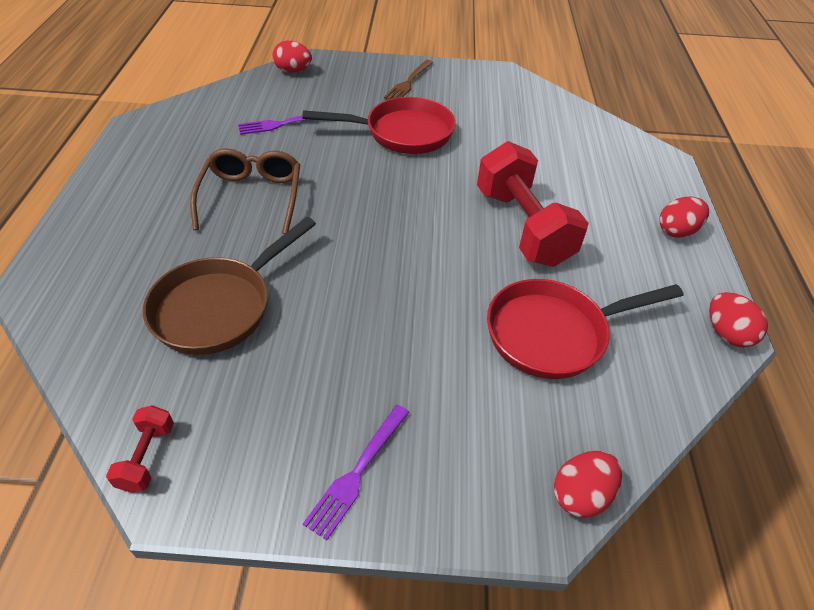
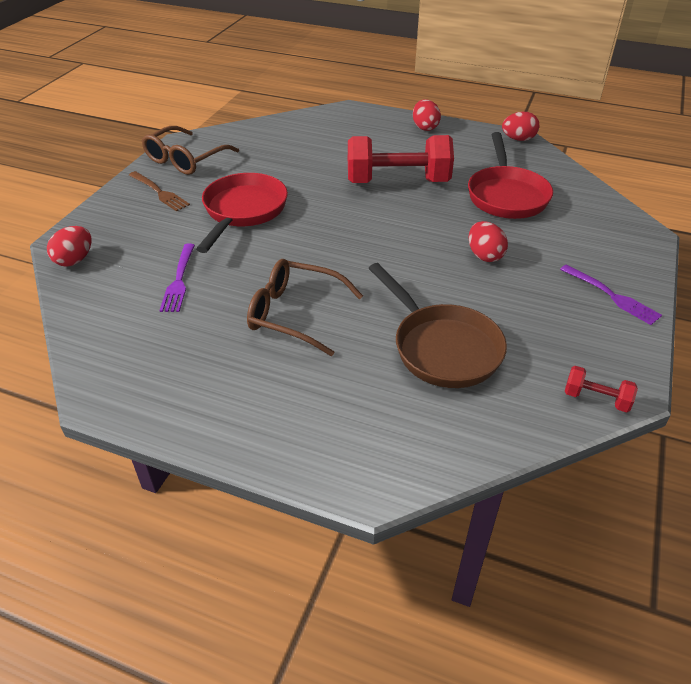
camera: 70 degrees left, 5 degrees down
red egg [554,451,622,518] -> red egg moved to [469,221,508,262]
none -> brown glasses [142,126,239,175]

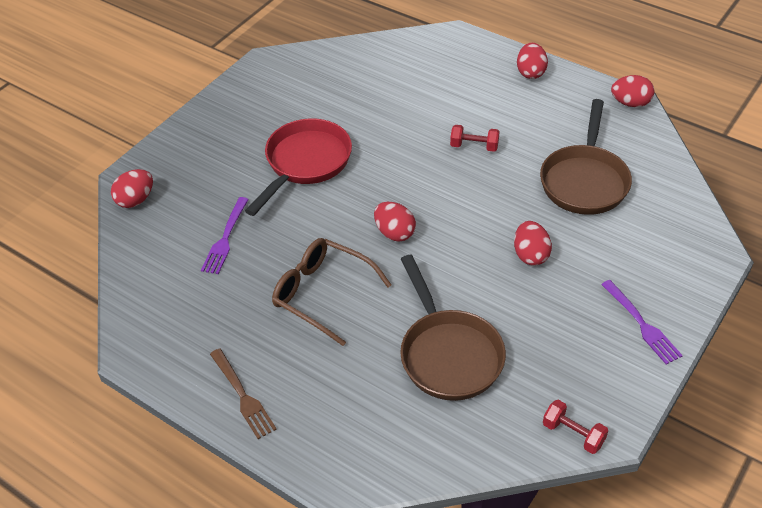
camera: 15 degrees right, 5 degrees up
brown fork [129,171,190,212] -> brown fork moved to [210,348,277,439]
brown glasses [142,126,239,175] -> none
red dumbbell [348,135,454,183] -> red dumbbell [450,125,500,152], size x0.43
red pan [468,132,553,219] -> brown pan [540,99,632,215]
none -> red egg [374,202,416,242]

